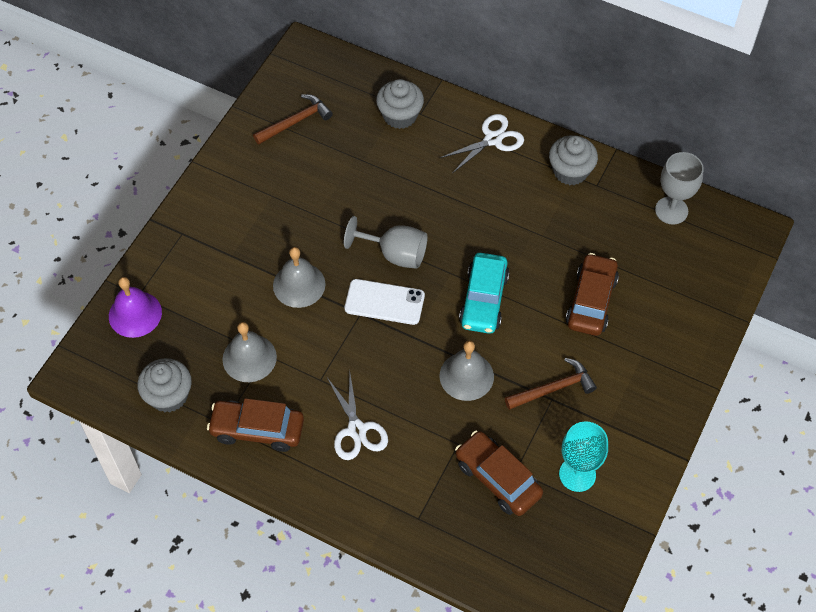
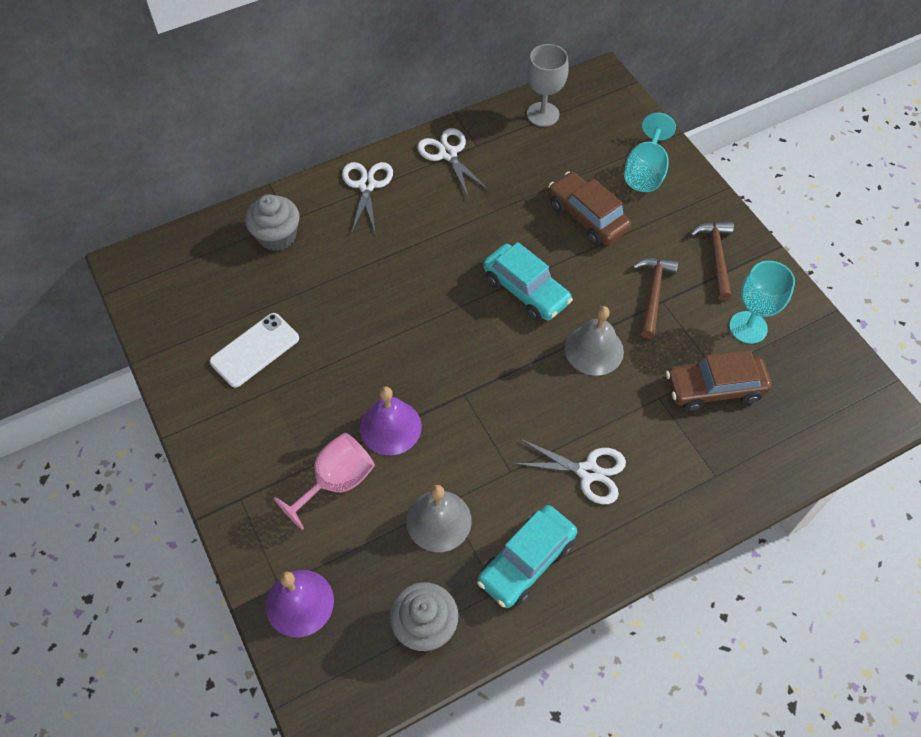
camera: 55 degrees left, 0 degrees up
brown car [207,398,304,452] -> turquoise car [477,505,577,608]
brown hammer [253,94,333,144] -> brown hammer moved to [690,221,734,300]
grey bell [273,247,326,308] -> purple bell [360,387,422,455]
grey goblet [344,216,427,269] -> none
white phone [344,279,425,325] -> white phone moved to [210,313,299,388]
grey cupcake [549,135,598,185] -> white scissors [417,128,489,198]
none -> pink goblet [274,433,375,530]
none -> turquoise goblet [624,113,676,192]

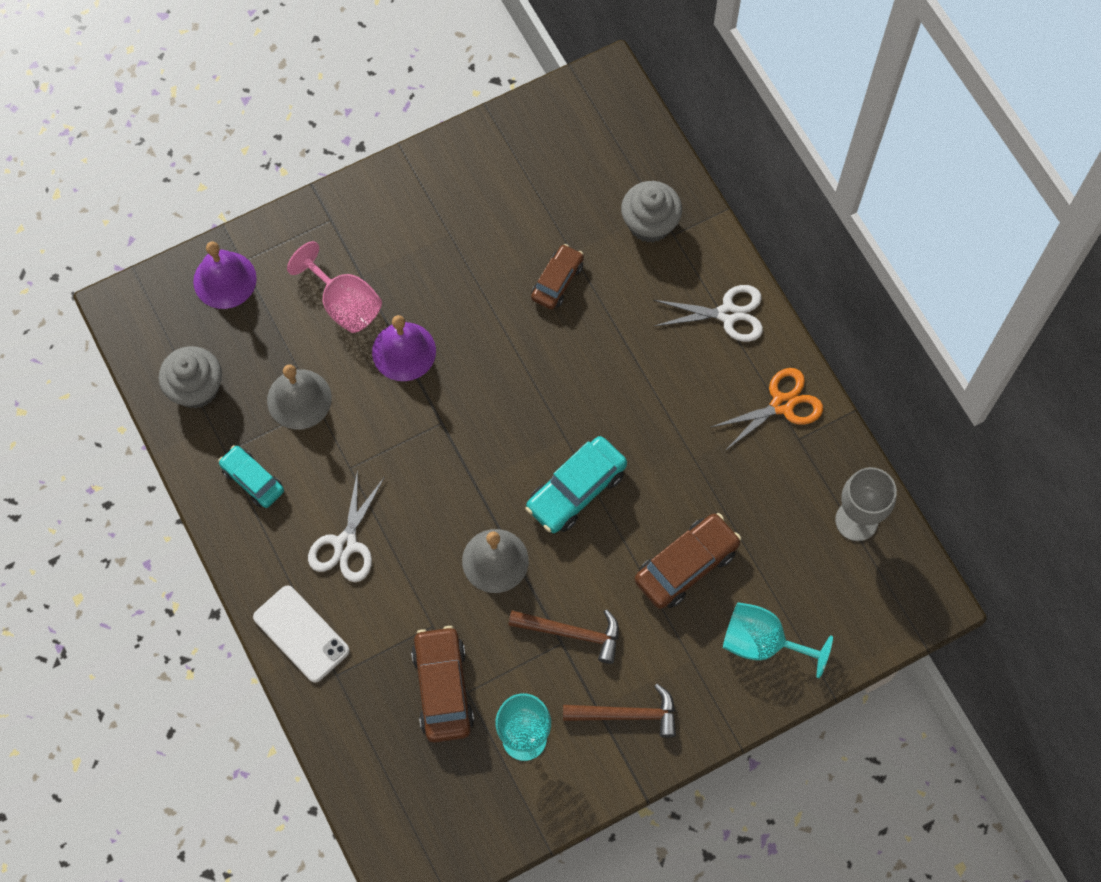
camera: 90 degrees right, 10 degrees up
white phone [210,313,299,388] -> white phone moved to [253,585,350,683]
white scissors [417,128,489,198] -> orange scissors [711,368,823,451]
turquoise car [477,505,577,608] -> turquoise car [218,445,284,508], size x0.65
none -> brown car [531,244,584,310]

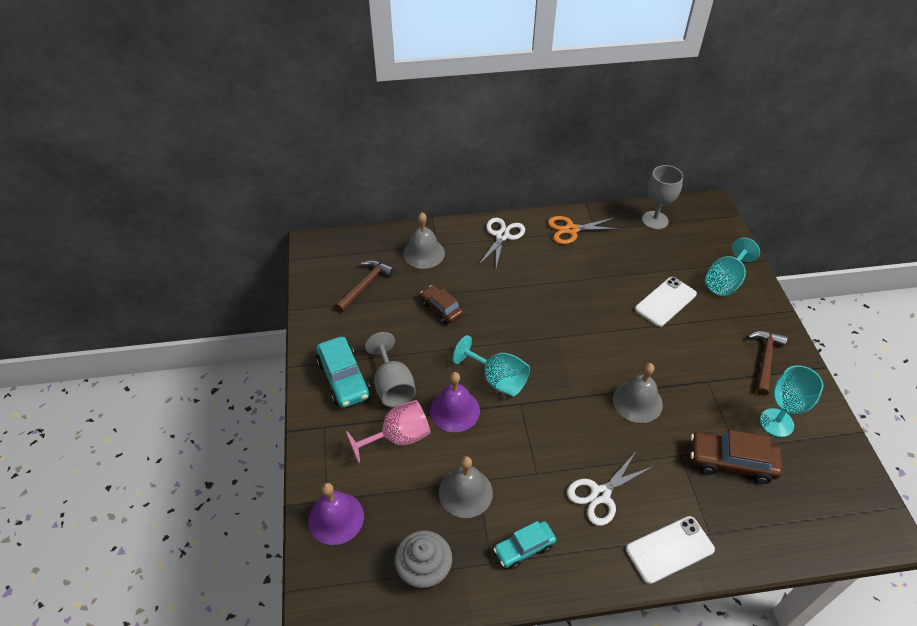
camera: 70 degrees left, 20 degrees down
white scissors [308,469,384,582] -> white scissors turned 105 degrees clockwise [567,452,654,526]
brown hammer [508,609,619,664] -> brown hammer moved to [335,260,394,312]
turquoise car [525,436,627,533] -> turquoise car moved to [316,336,370,408]
grey cupcake [621,181,682,243] -> grey bell [403,213,445,269]
brown car [635,513,741,609] -> white phone [635,277,697,327]
orange scissors [711,368,823,451] -> orange scissors turned 90 degrees counterclockwise [548,216,619,244]
none -> grey goblet [365,332,416,407]
none -> turquoise goblet [453,335,530,396]

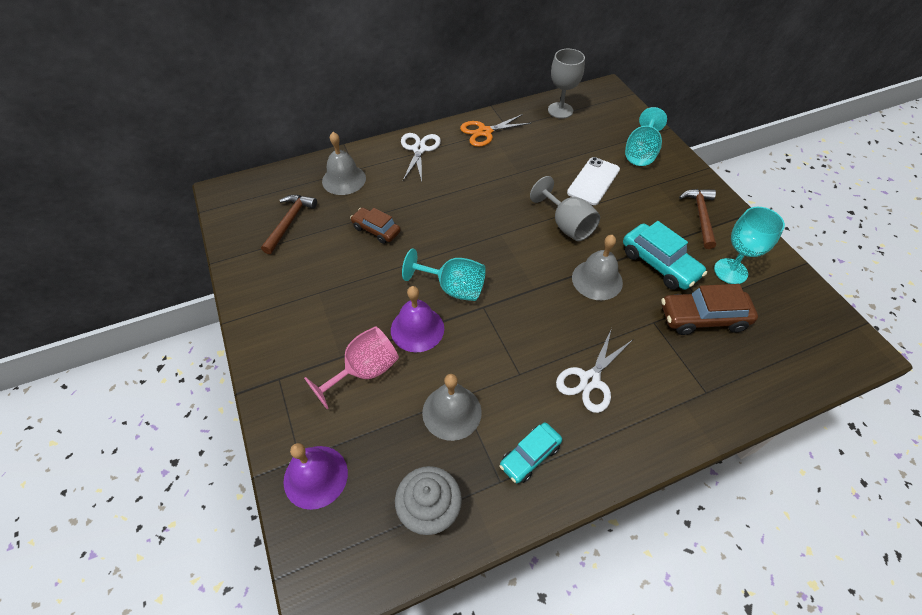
camera: 15 degrees left, 5 degrees up
turquoise car [316,336,370,408] -> turquoise car moved to [623,221,707,290]
grey goblet [365,332,416,407] -> grey goblet moved to [530,176,600,241]
white phone [626,516,715,584] -> none

